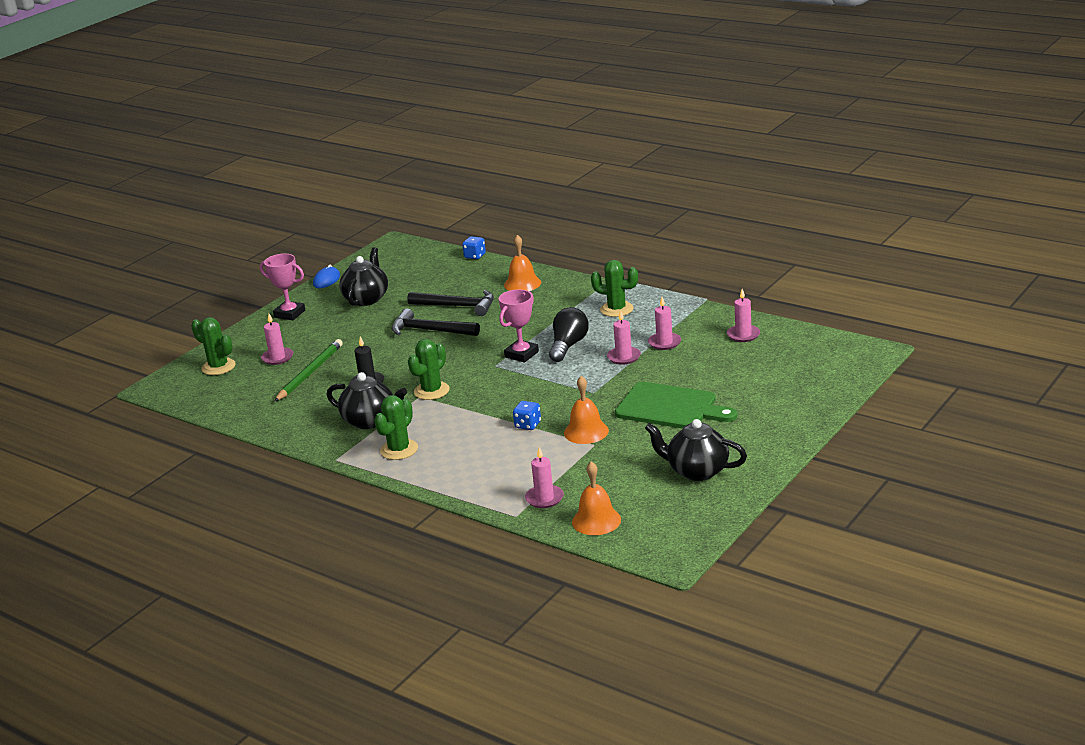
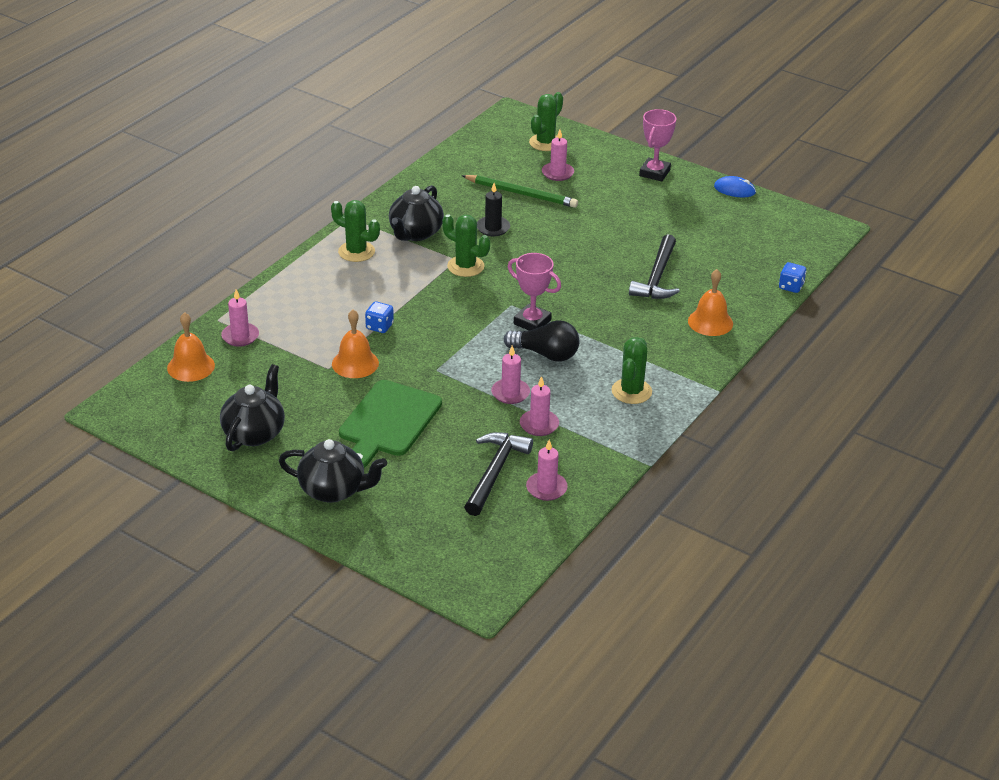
camera: 85 degrees right, 10 degrees up
black teapot [339,247,388,306] -> black teapot moved to [279,439,387,503]
black hammer [392,309,480,336] -> black hammer moved to [464,432,533,516]

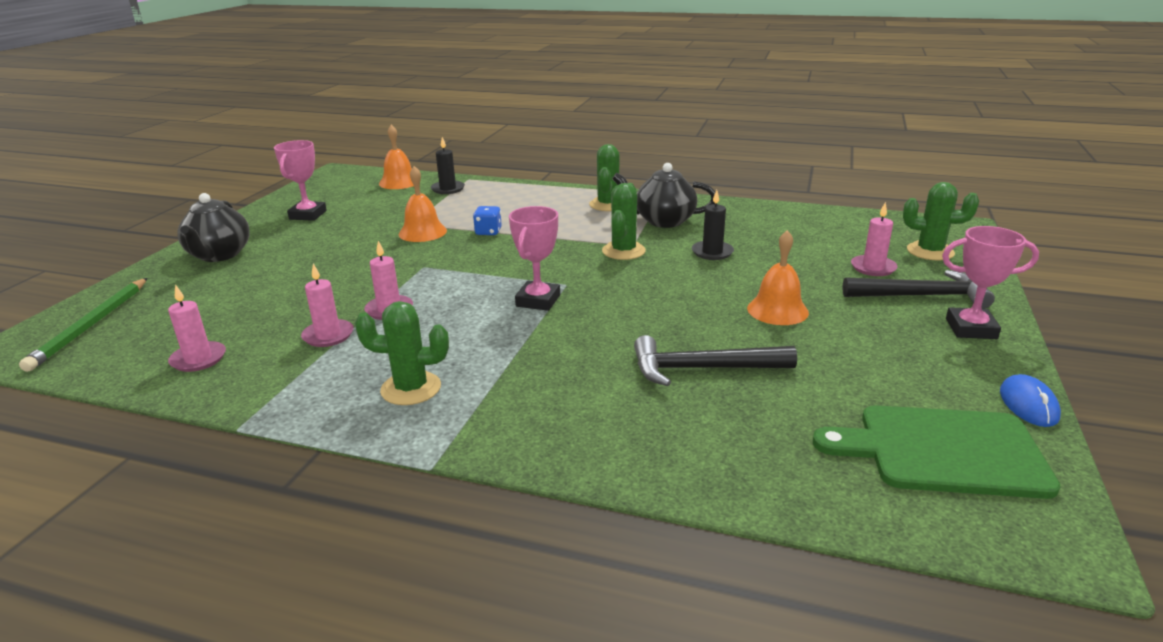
camera: 75 degrees right, 10 degrees down
black teapot [220,364,285,451] -> pink trophy [274,140,327,221]
pink candle [221,289,259,347] -> black candle [431,137,465,194]
green cutting board [339,380,442,468] -> green cutting board moved to [813,405,1061,499]
green pencil [462,175,578,208] -> green pencil moved to [19,278,147,372]
black hammer [464,432,533,516] -> black hammer moved to [842,270,995,309]
black light bulb [504,320,579,362] -> none
orange bell [688,269,733,336] -> orange bell moved to [747,230,809,325]
blue dice [779,262,806,293] -> none

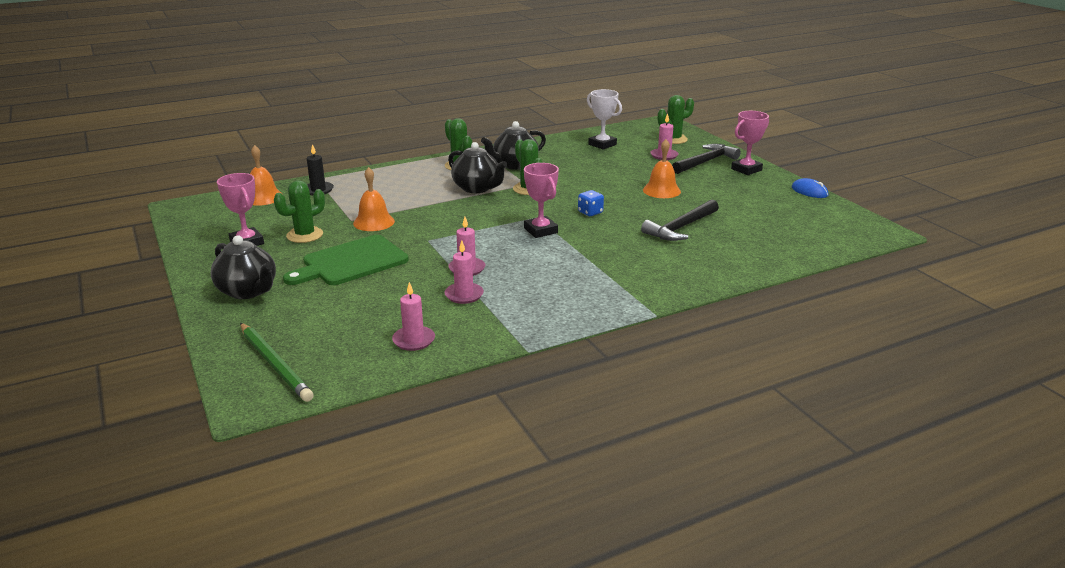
camera: 45 degrees left, 0 degrees up
green cactus [355,301,449,405] -> green cactus moved to [274,180,325,243]
blue dice [473,206,502,235] -> blue dice moved to [578,190,604,216]
black candle [692,190,734,260] -> none
green cutting board [813,405,1061,499] -> green cutting board moved to [283,235,409,285]
none -> black teapot [448,142,507,193]
none -> white trophy [587,89,622,150]

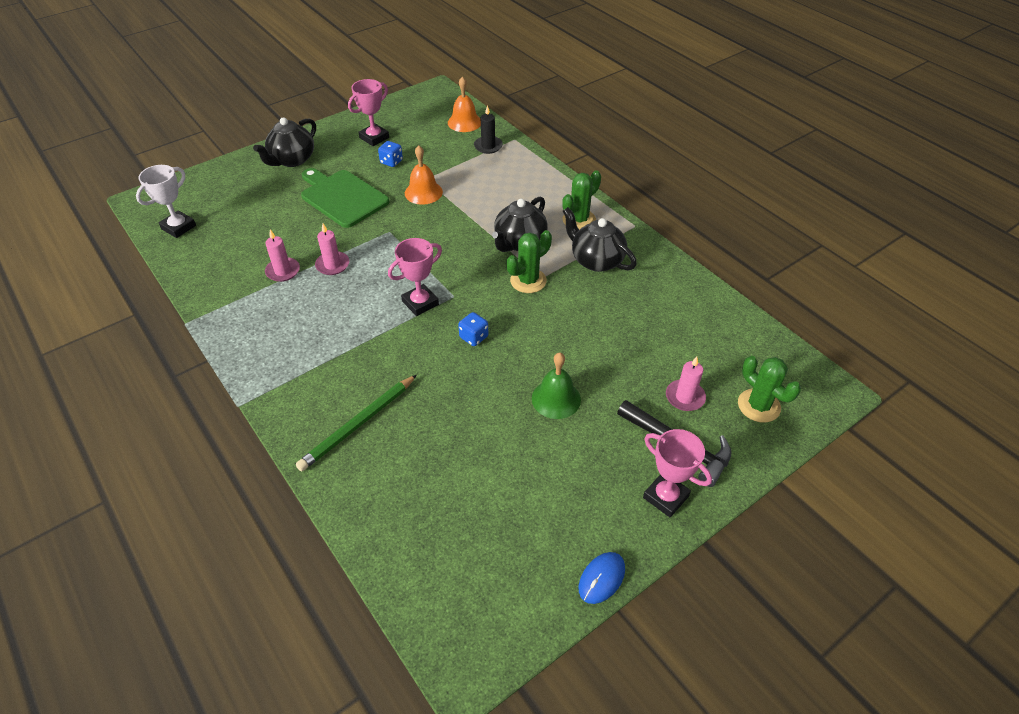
camera: 80 degrees right, 20 degrees up
green pencil [240,323,313,402] -> green pencil moved to [296,375,417,471]
green cactus [274,180,325,243] -> blue dice [378,141,403,167]
pink candle [392,282,435,351] -> none
white trophy [587,89,622,150] -> white trophy moved to [136,165,196,238]
black hammer [641,200,719,241] -> none
orange bell [643,139,681,198] -> green bell [532,353,581,419]

